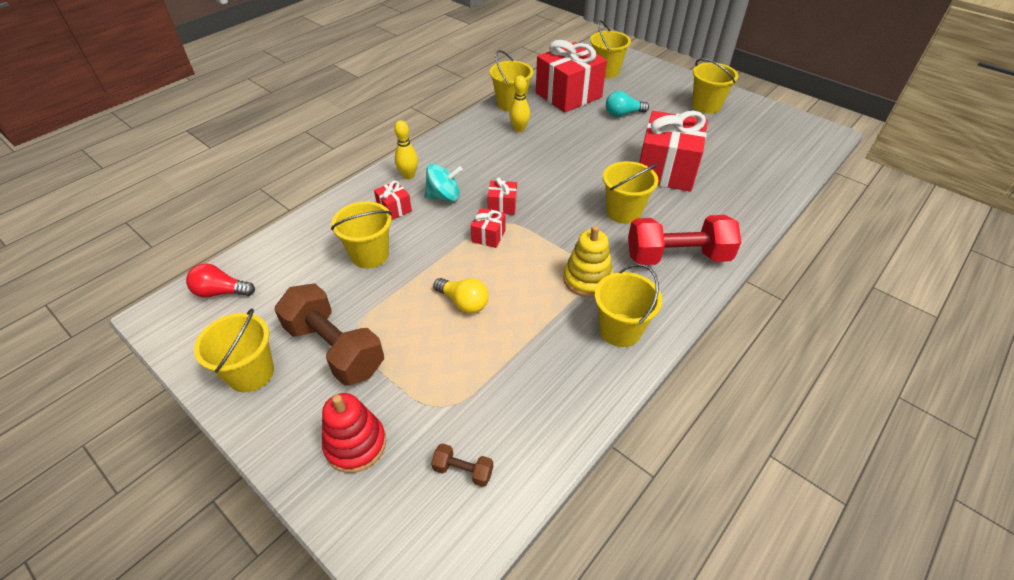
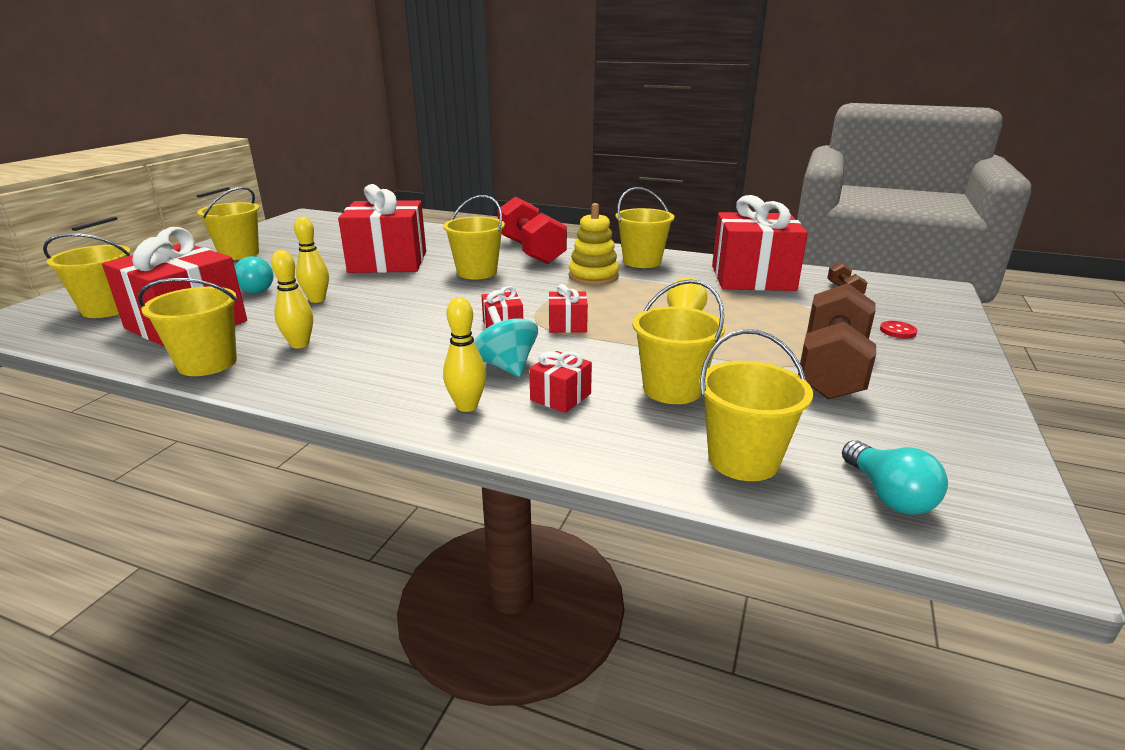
camera: 110 degrees left, 20 degrees down
red light bulb [186,263,255,298] -> turquoise light bulb [842,440,948,515]
yellow bucket [194,308,274,392] -> yellow bucket moved to [699,329,813,481]
red stacking toy [322,393,386,473] -> red button [880,321,917,338]
none -> yellow bowling pin [294,217,329,303]
none -> red gift [712,195,808,291]

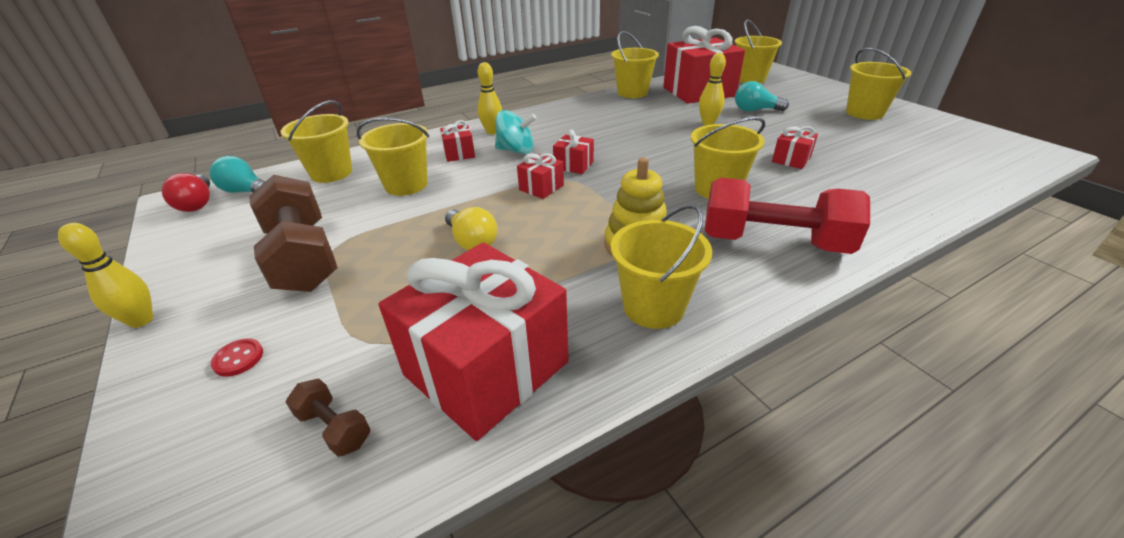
camera: 130 degrees right, 10 degrees up
yellow bowling pin [271,250,313,349] -> yellow bowling pin moved to [58,223,153,328]
red gift [338,184,426,273] -> red gift [772,126,818,169], size x0.44
none -> red light bulb [162,173,210,212]

